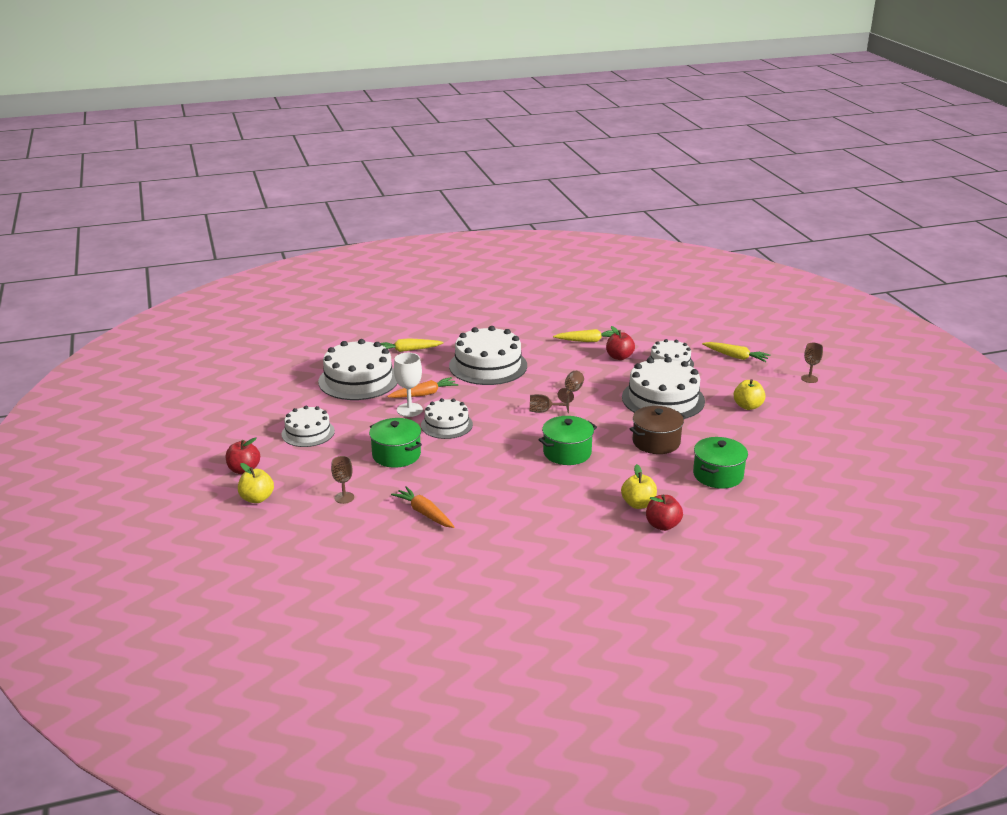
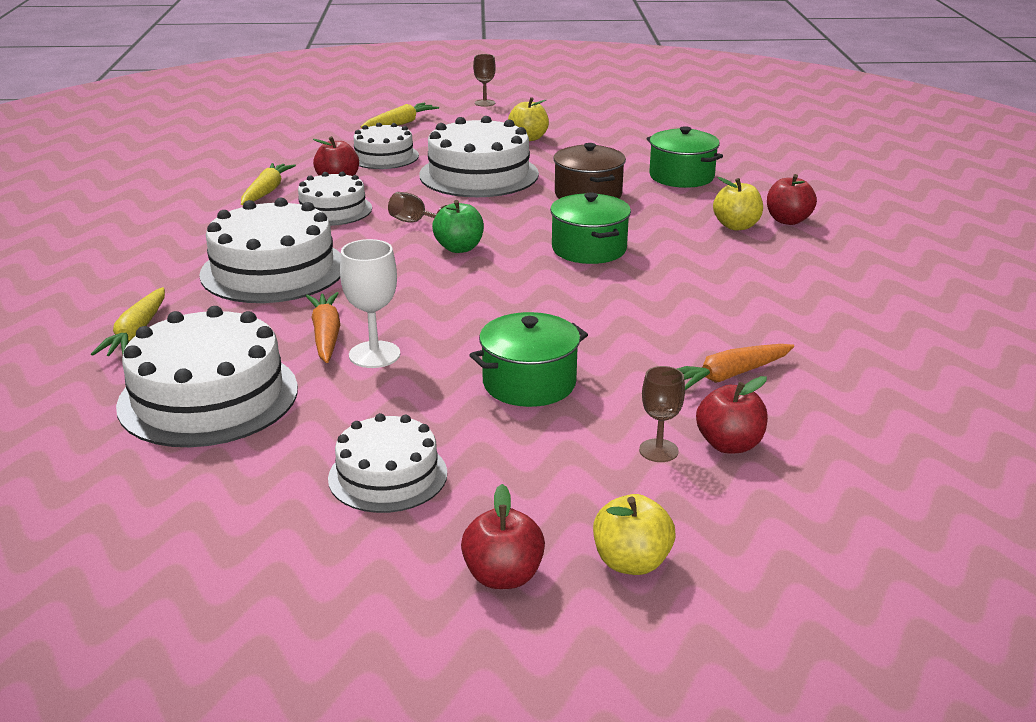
camera: 75 degrees left, 0 degrees up
white cake [421,398,473,439] -> white cake moved to [298,171,372,226]
brown goblet [530,394,569,413] -> green apple [432,200,484,253]
none -> red apple [696,376,768,453]

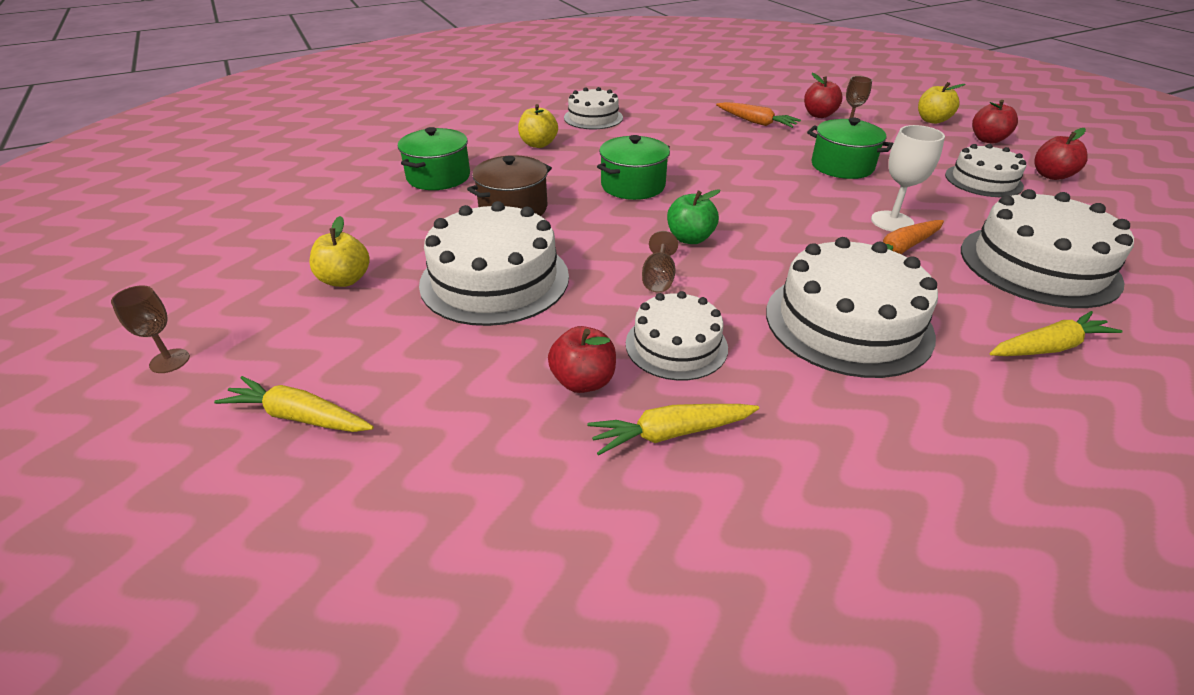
camera: 115 degrees left, 10 degrees up
white cake [353,123,419,169] -> white cake moved to [564,87,623,129]
red apple [767,174,817,225] -> red apple moved to [1034,128,1088,180]

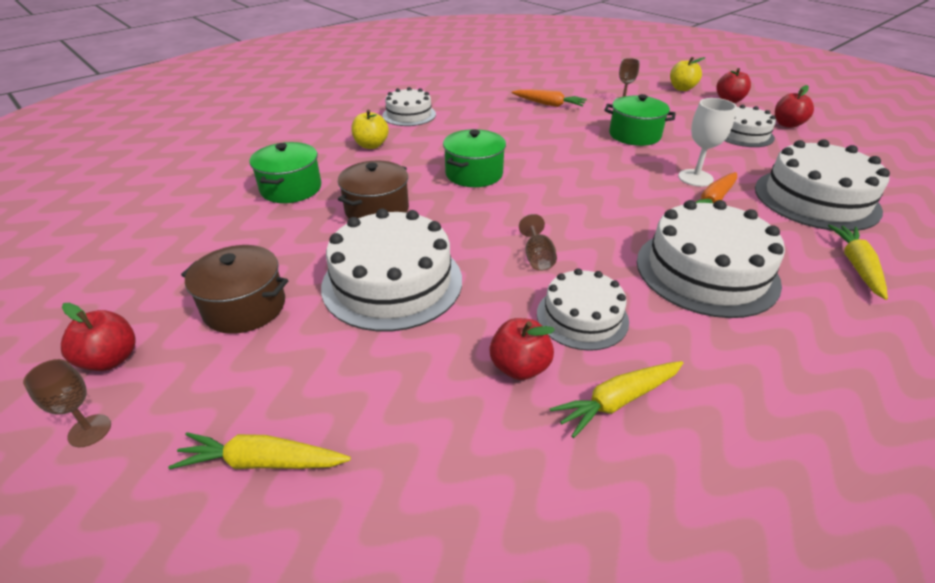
camera: 15 degrees left, 0 degrees up
yellow apple [309,216,370,287] -> brown pot [181,245,288,334]
green apple [667,189,721,244] -> none
red apple [804,73,843,118] -> red apple moved to [61,303,136,371]
yellow carrot [989,311,1123,356] -> yellow carrot turned 45 degrees counterclockwise [828,225,888,300]

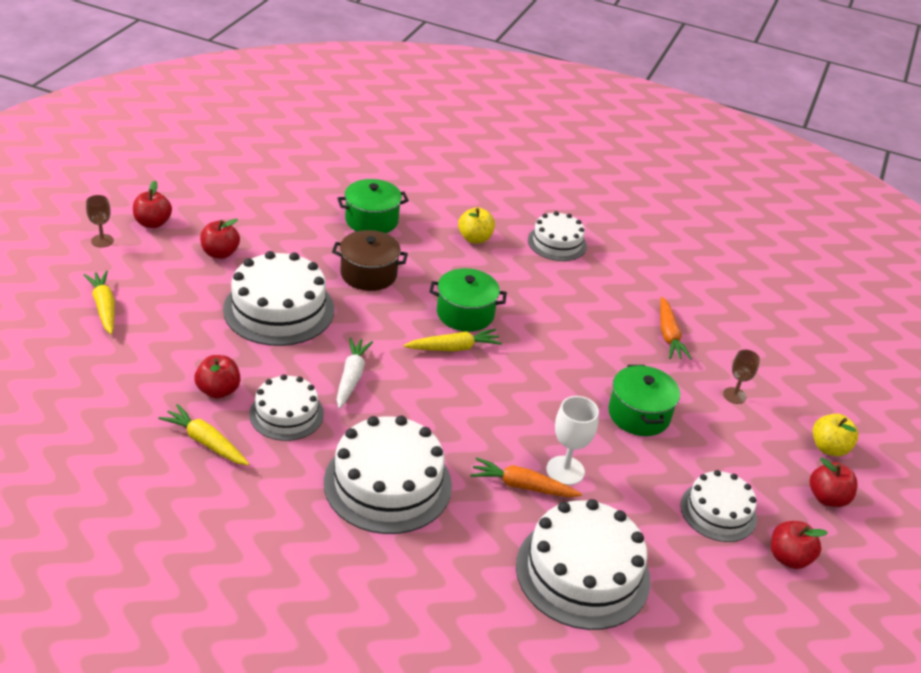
camera: 60 degrees right, 0 degrees up
brown pot [181,245,288,334] -> red apple [200,219,240,259]
brown goblet [519,214,557,271] -> white carrot [336,337,373,409]
yellow carrot [828,225,888,300] -> yellow carrot moved to [403,329,502,351]

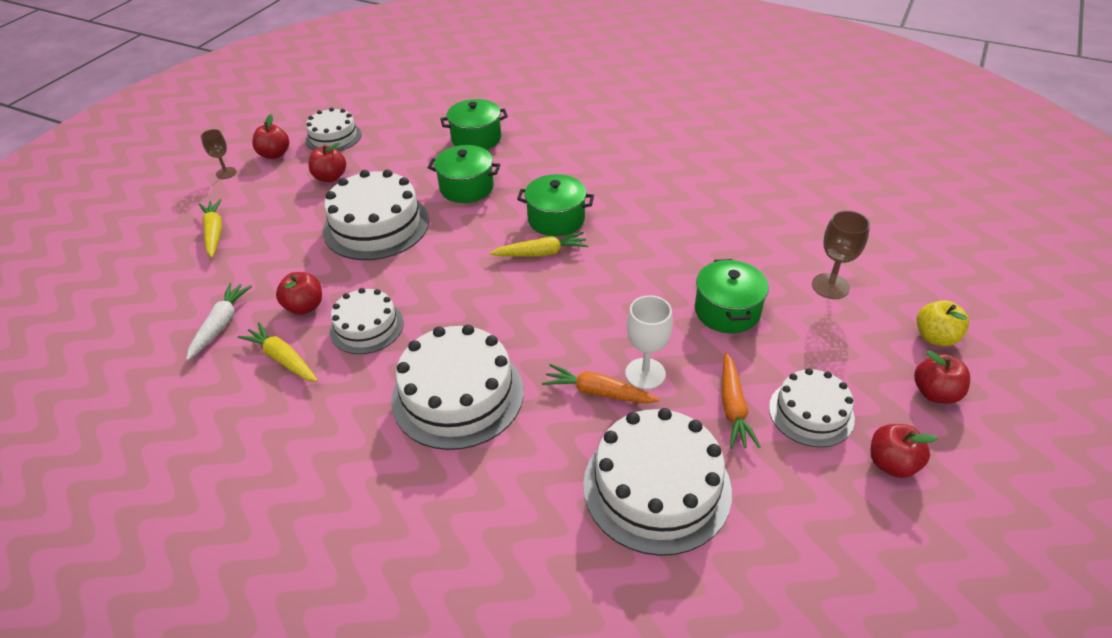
camera: 10 degrees right, 5 degrees up
brown pot [332,230,408,291] -> green pot [428,145,501,203]
white carrot [336,337,373,409] -> white carrot moved to [186,283,252,361]
yellow apple [458,207,495,244] -> none
white cake [528,211,587,261] -> white cake moved to [305,107,362,151]
orange carrot [660,297,692,360] -> orange carrot moved to [722,353,761,449]
brown goblet [723,349,760,404] -> brown goblet [812,210,870,299], size x1.51

